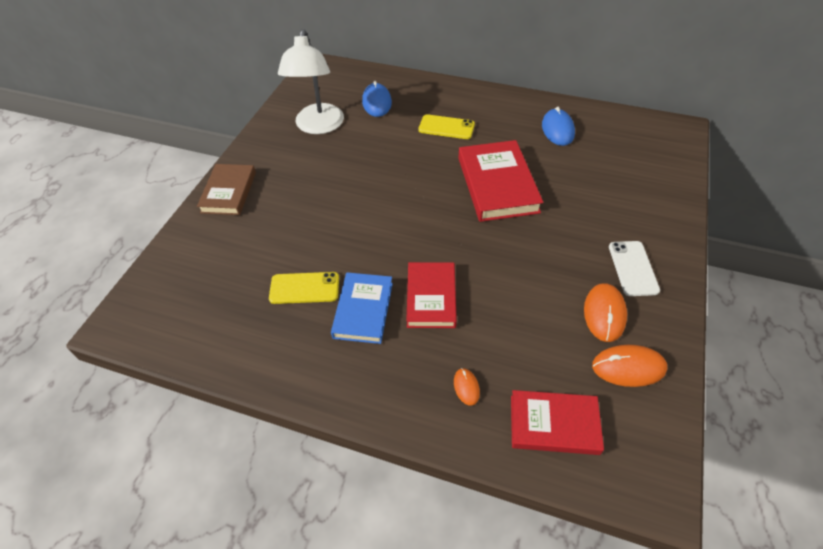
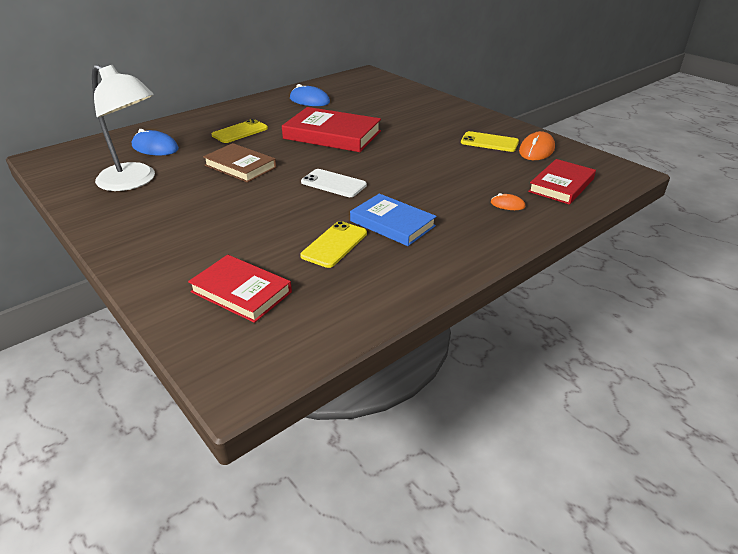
camera: 60 degrees left, 15 degrees down
brown book [197,164,256,215] -> brown book moved to [203,143,276,183]
red book [406,262,457,328] -> red book moved to [188,255,292,323]
orange mouse [584,283,627,342] -> yellow phone [461,131,519,152]
white phone [609,241,660,296] -> white phone moved to [301,169,367,197]

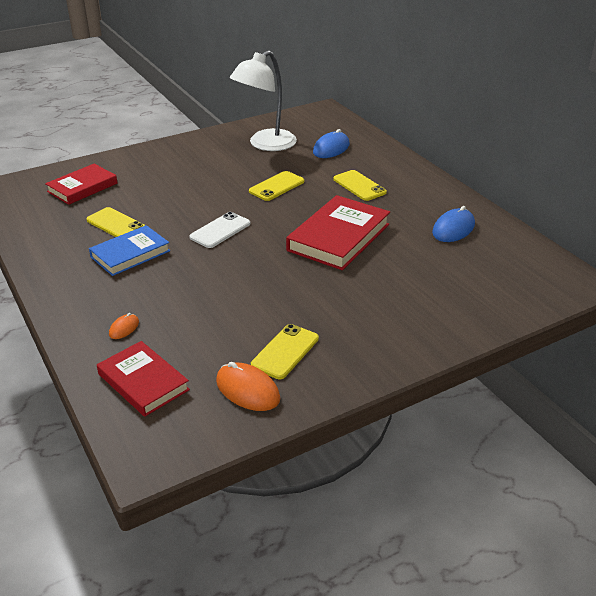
camera: 100 degrees right, 0 degrees up
brown book [203,143,276,183] -> yellow phone [249,171,304,201]

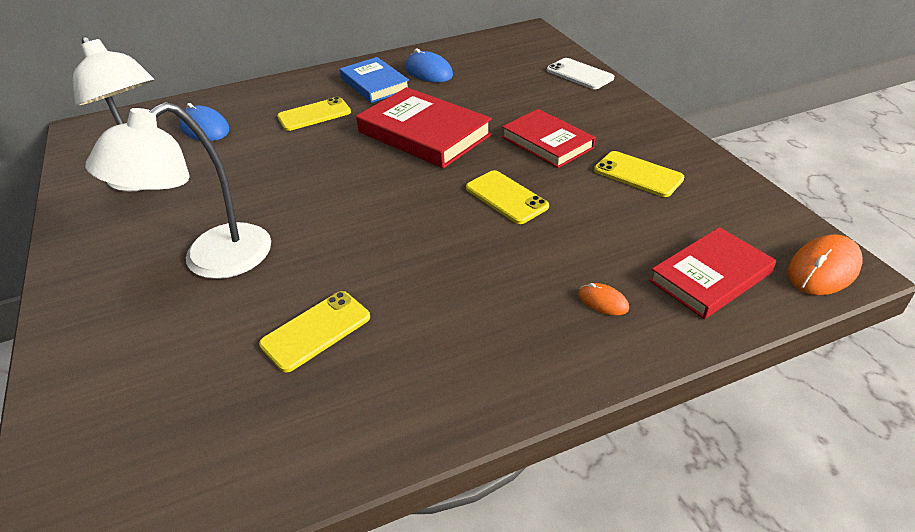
camera: 80 degrees left, 5 degrees up
red book [45,164,118,205] -> red book moved to [502,109,595,168]
blue book [89,225,170,276] -> blue book moved to [339,57,409,103]
white phone [189,212,250,248] -> white phone moved to [547,58,614,89]
orange mouse [216,362,280,411] -> orange mouse moved to [788,234,863,295]
yellow phone [249,171,304,201] -> yellow phone moved to [466,170,549,224]
none -> white lamp [86,102,271,279]

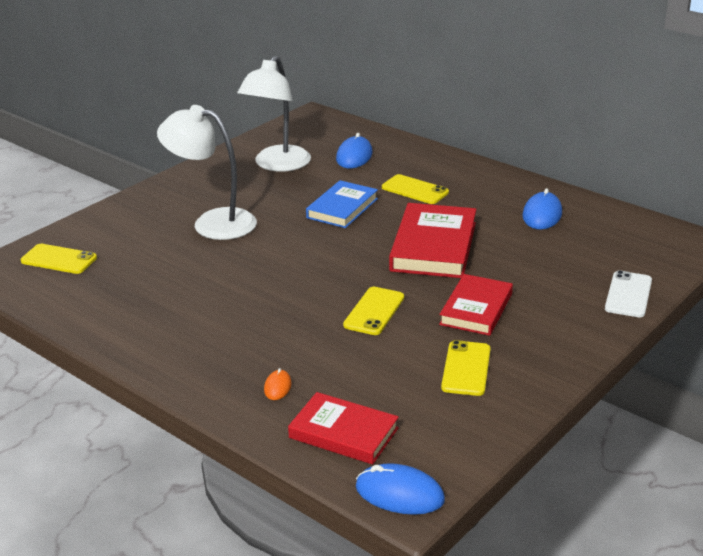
camera: 60 degrees right, 10 degrees down
yellow phone [259,291,370,373] -> yellow phone moved to [21,244,97,274]
blue book [339,57,409,103] -> blue book moved to [306,180,378,228]
orange mouse [788,234,863,295] -> blue mouse [356,463,445,515]

